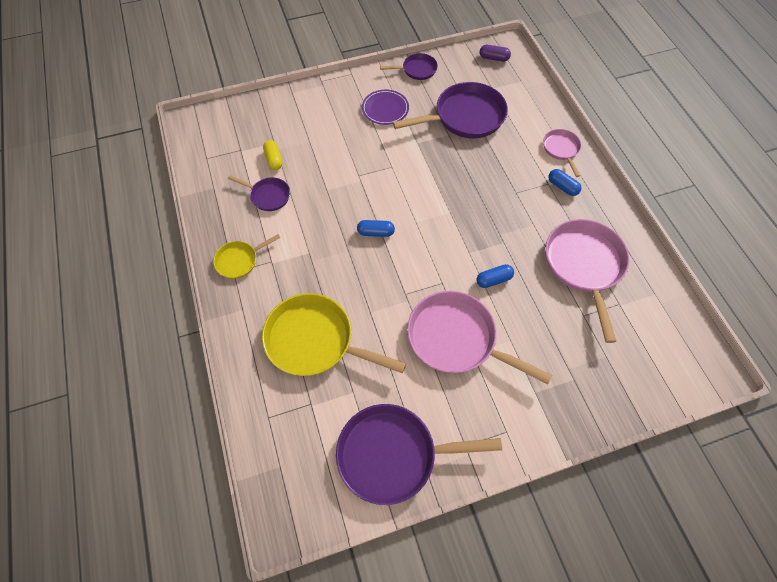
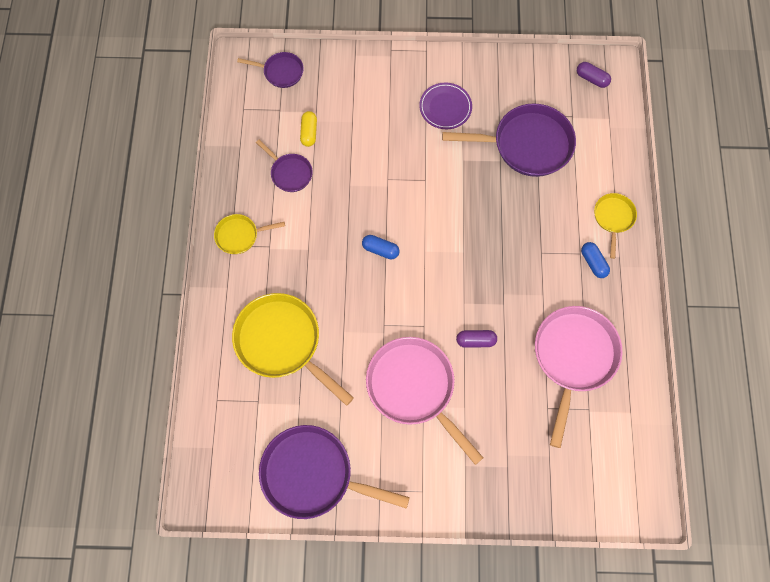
camera: 20 degrees right, 10 degrees up
purple pan [380,53,438,80] -> purple pan moved to [237,52,304,88]
blue capsule [477,264,514,288] -> purple capsule [456,330,497,348]
pink pan [543,129,581,177] -> yellow pan [594,193,637,259]

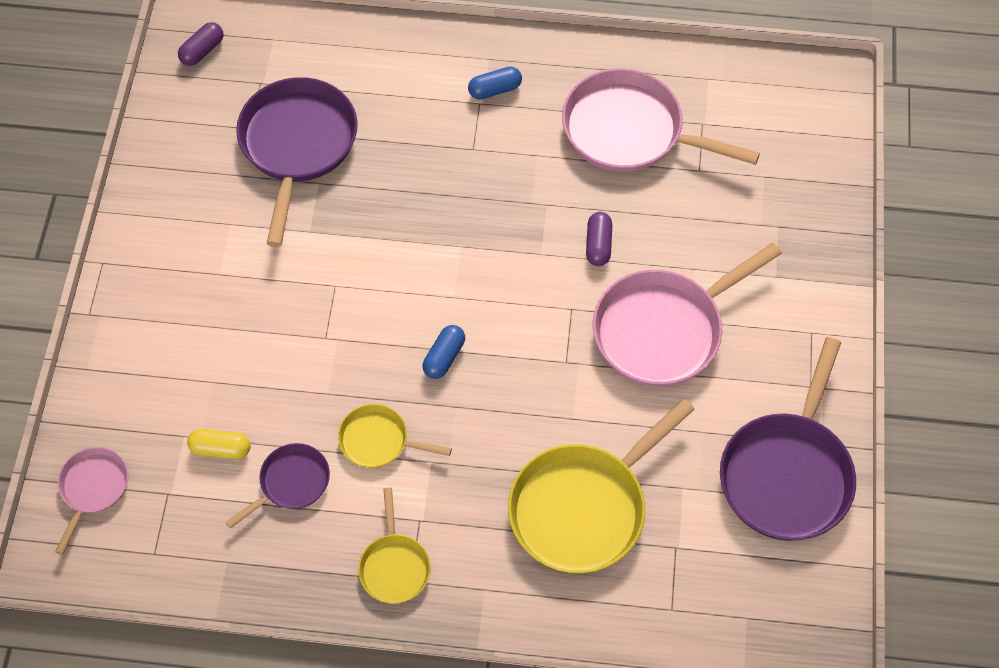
camera: 85 degrees left, 10 degrees down
purple pan [237,52,304,88] -> pink pan [55,447,128,555]
purple plate [419,83,472,129] -> none
yellow pan [594,193,637,259] -> yellow pan moved to [338,404,452,468]

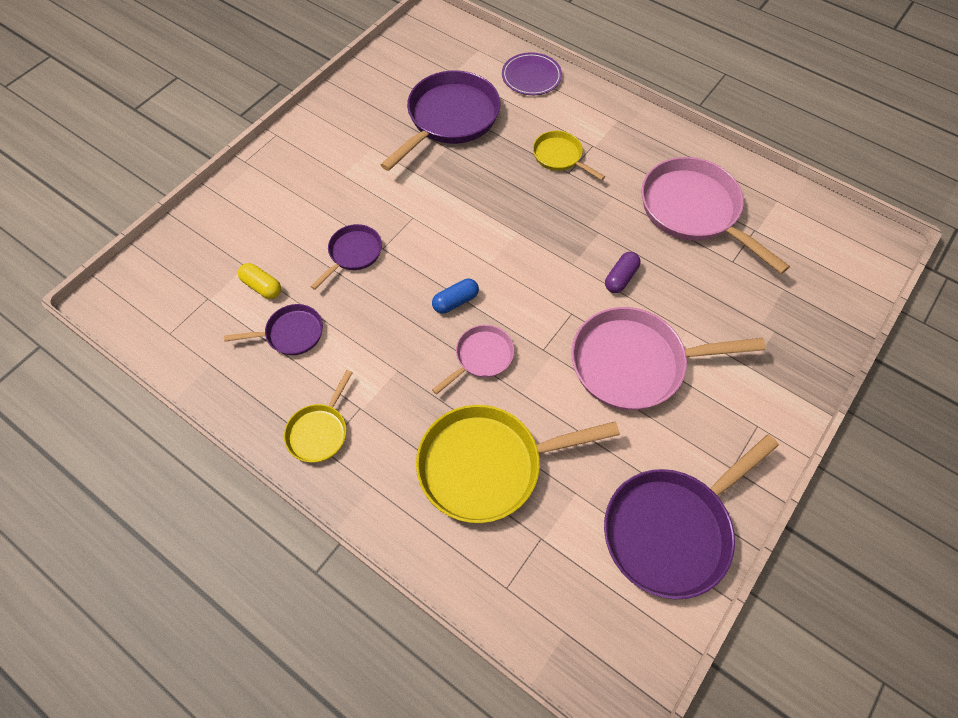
camera: 30 degrees right, 0 degrees up
pink pan [55,447,128,555] -> pink pan moved to [432,325,514,394]
purple capsule [178,22,223,66] -> none
yellow pan [338,404,452,468] -> yellow pan moved to [533,131,605,180]
blue capsule [468,66,522,100] -> none
none -> purple pan [310,224,382,290]
none -> purple plate [502,52,562,95]

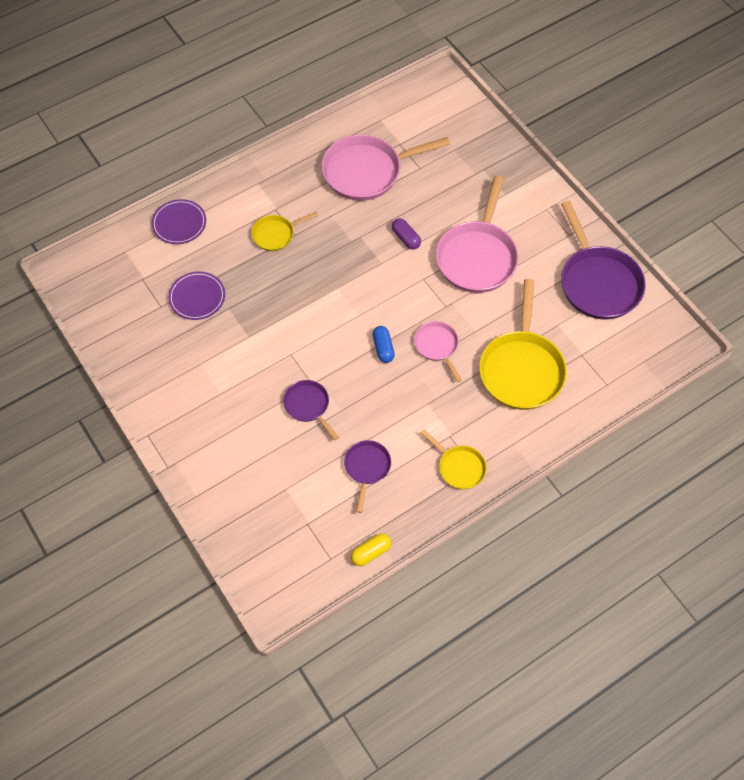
camera: 70 degrees left, 0 degrees up
yellow capsule [238,263,281,299] -> yellow capsule moved to [351,533,391,566]
purple pan [380,71,501,171] -> purple plate [168,271,225,320]

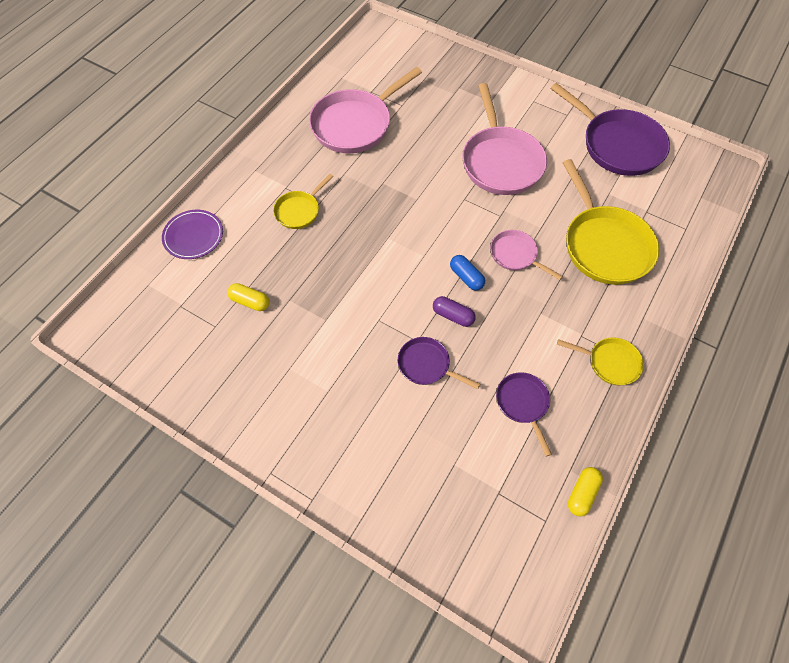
camera: 25 degrees left, 0 degrees up
purple plate [168,271,225,320] -> yellow capsule [227,283,270,311]
purple capsule [392,218,421,250] -> purple capsule moved to [433,296,476,327]

